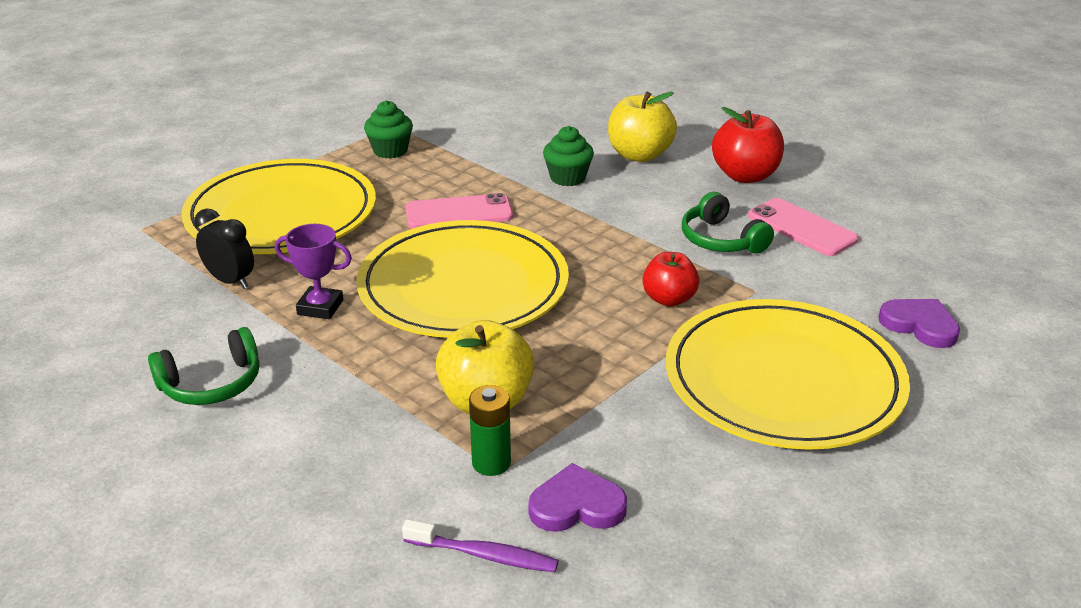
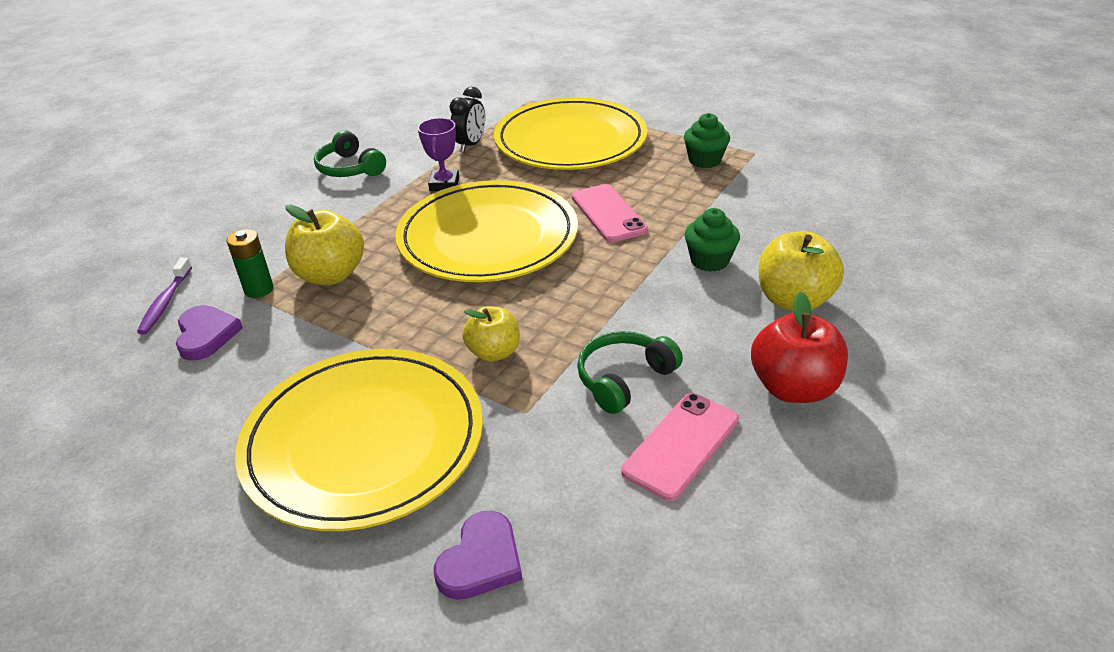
camera: 80 degrees right, 5 degrees up
red apple [642,252,700,307] -> yellow apple [463,306,520,362]

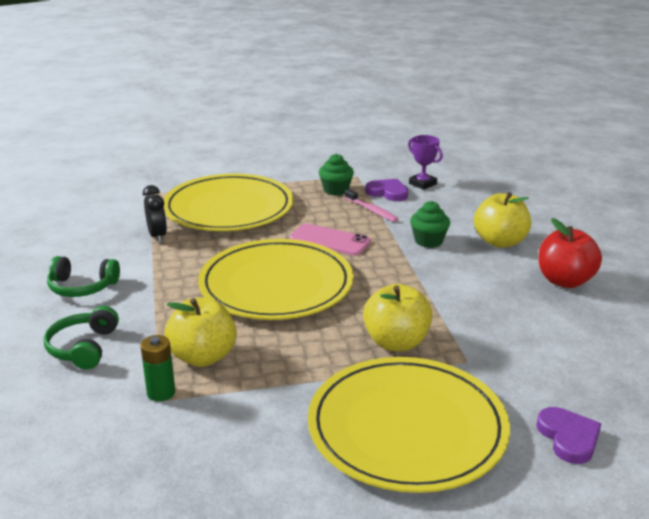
camera: 45 degrees left, 10 degrees down
purple toothbrush [137,258,192,334] -> none
purple heart [176,305,243,361] -> purple heart moved to [365,179,408,201]
purple trophy [418,118,459,191] -> purple trophy moved to [408,135,443,190]
yellow apple [463,306,520,362] -> yellow apple [363,284,433,351], size x1.52
green headphones [577,331,683,414] -> green headphones moved to [44,306,119,369]
pink phone [621,393,739,501] -> none
none -> pink toothbrush [344,189,398,222]

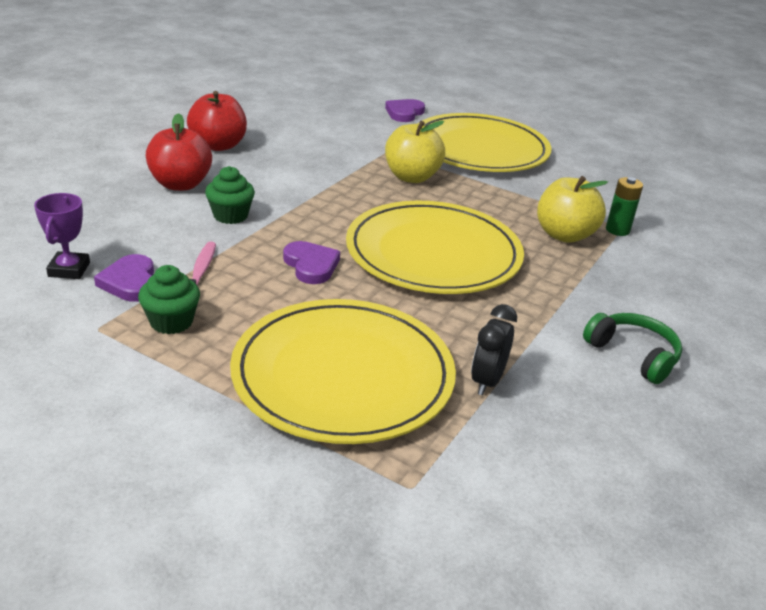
camera: 140 degrees left, 5 degrees up
green headphones [44,306,119,369] -> none
pink phone [289,223,371,256] -> purple heart [283,241,340,284]
yellow apple [474,192,531,248] -> red apple [146,113,212,191]

